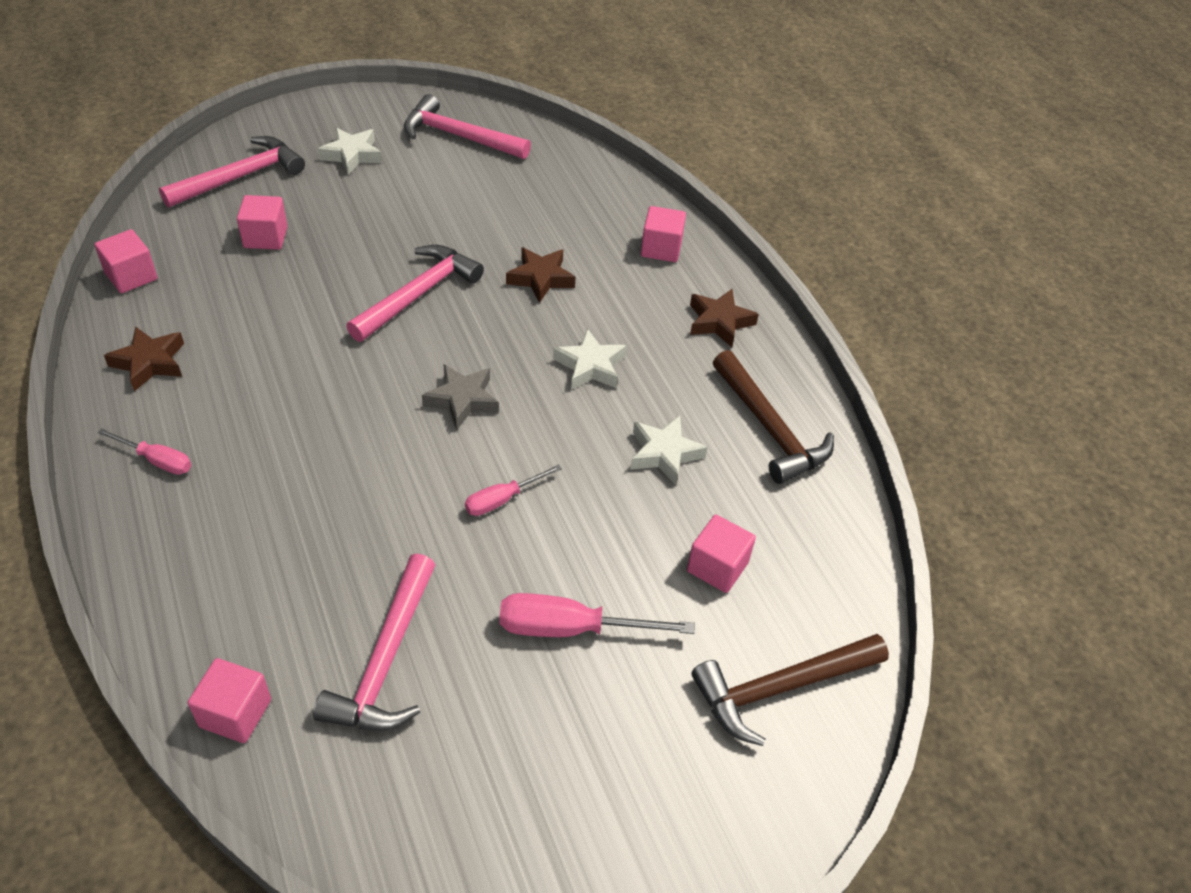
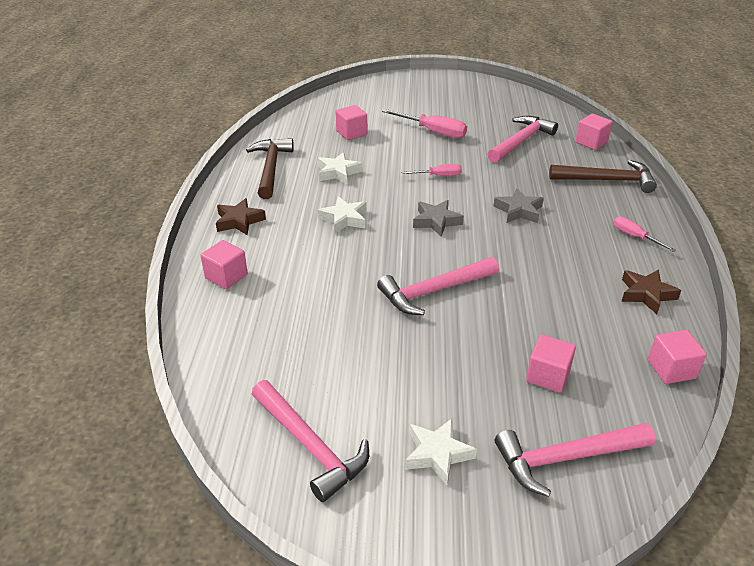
camera: 150 degrees left, 10 degrees down
brown star [506,247,576,303] -> none
brown hammer [691,634,889,746] -> brown hammer moved to [549,160,657,193]
none -> grey star [493,188,544,223]

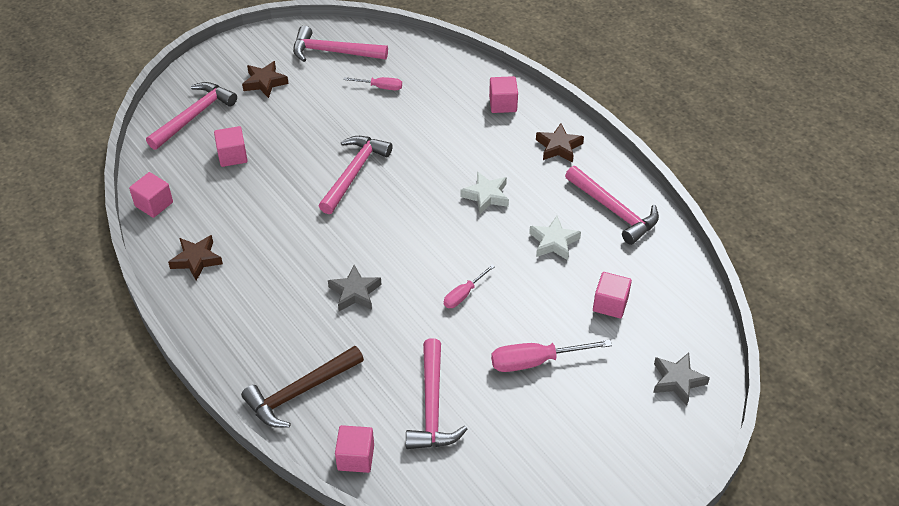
camera: 140 degrees right, 10 degrees up
brown hammer [246,138,294,199] -> pink hammer [565,166,659,245]
white star [405,419,477,485] -> brown star [242,61,289,98]
grey star [413,200,464,237] -> grey star moved to [653,353,710,406]
pink screwdriver [614,217,676,252] -> pink screwdriver moved to [343,77,402,90]

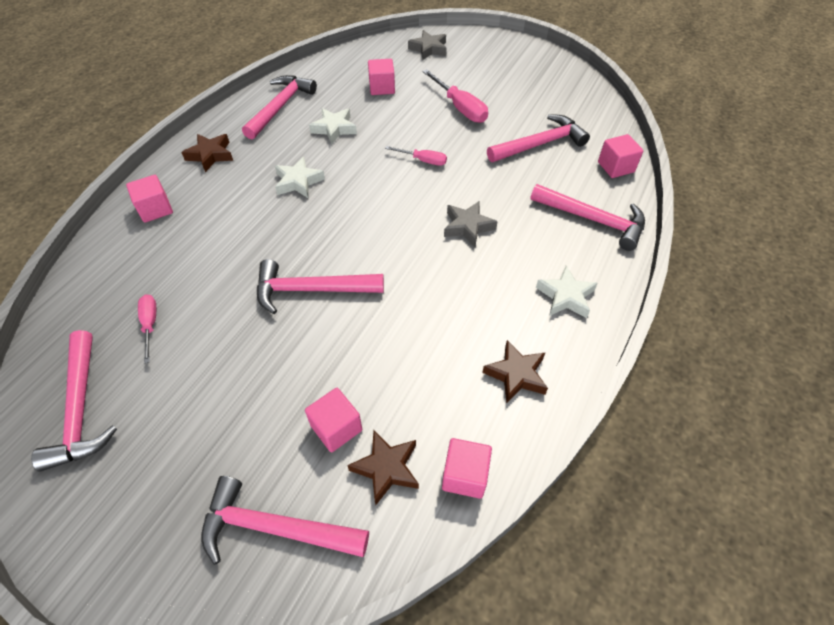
camera: 115 degrees left, 5 degrees up
brown hammer [241,346,364,428] -> pink hammer [530,184,645,251]
brown star [242,61,289,98] -> brown star moved to [347,430,419,505]
none -> white star [536,266,598,318]

